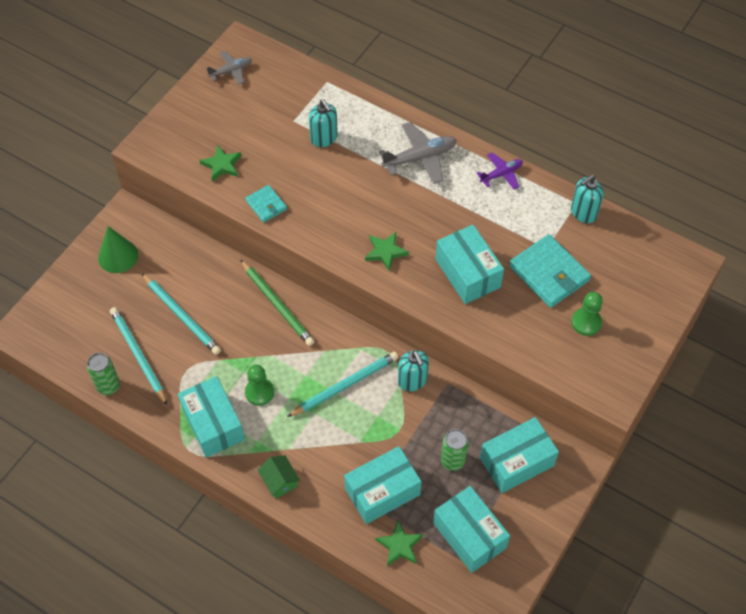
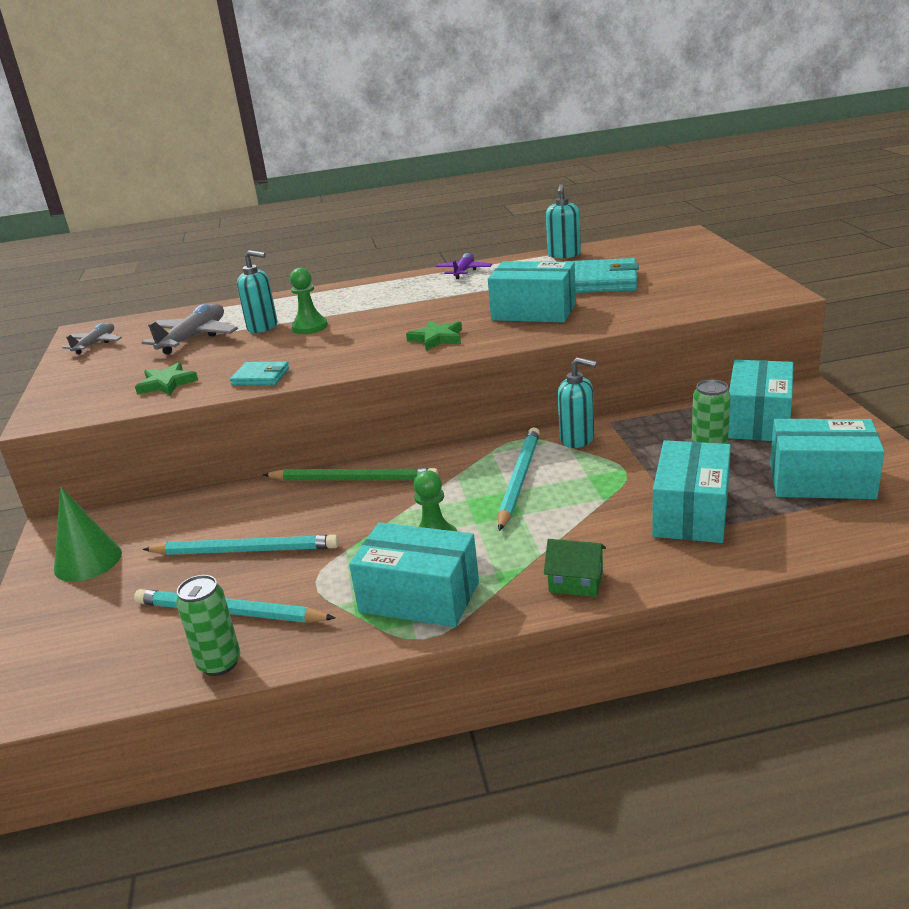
camera: 40 degrees left, 30 degrees down
green star [376,520,423,566] -> none
grey plane [379,122,457,184] -> grey plane moved to [142,303,238,354]
green pawn [571,292,603,336] -> green pawn moved to [290,268,328,334]

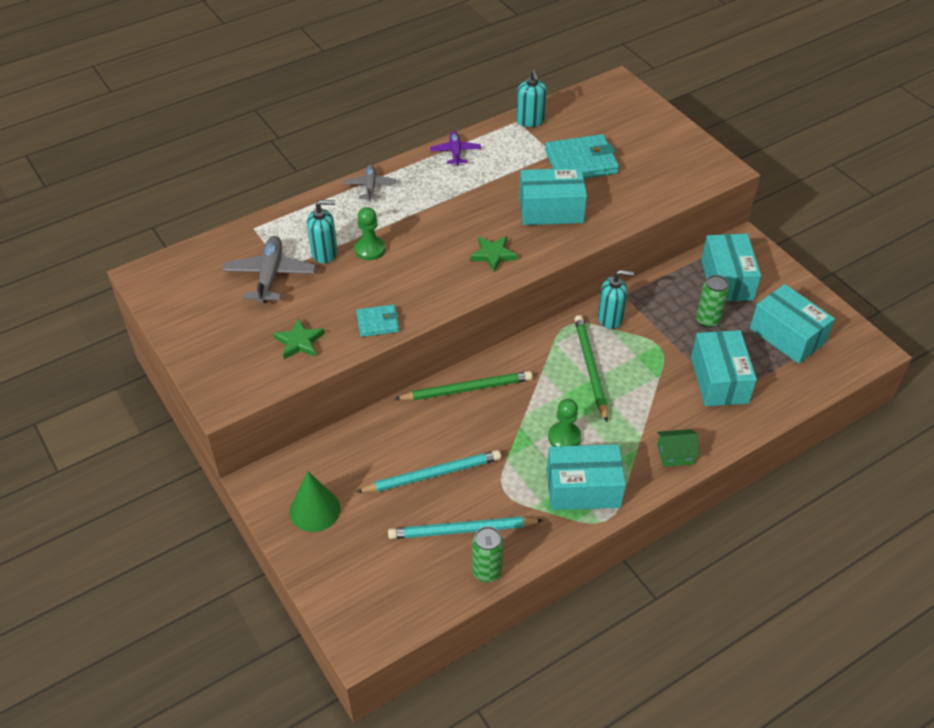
camera: 25 degrees left, 20 degrees up
grey plane [63,323,122,354] -> grey plane moved to [344,164,396,201]
turquoise pencil [498,427,540,531] -> green pencil [574,315,608,422]
turquoise box [770,419,885,499] -> turquoise box turned 60 degrees clockwise [750,284,835,364]

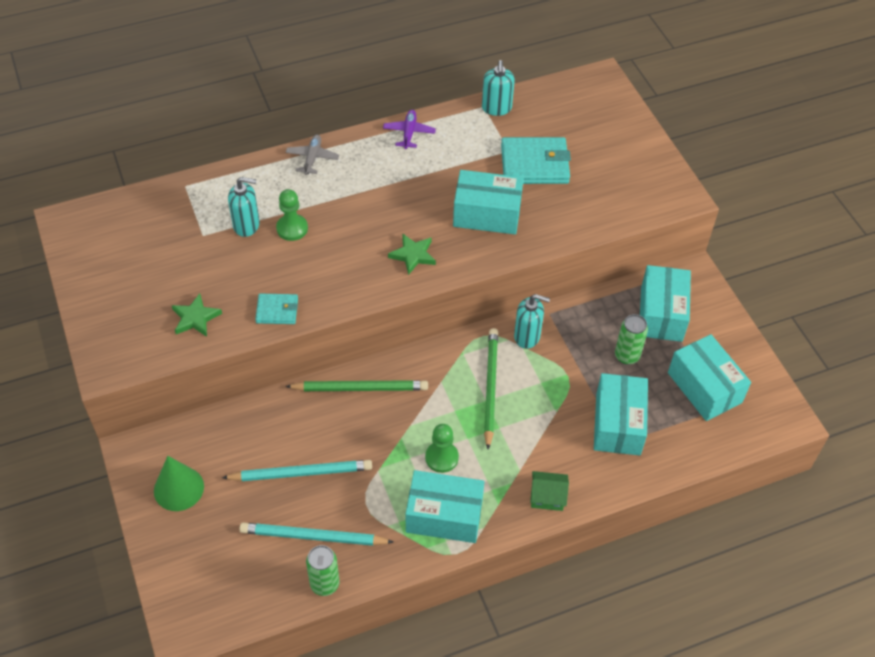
camera: 10 degrees right, 5 degrees up
grey plane [223,236,316,304] -> none

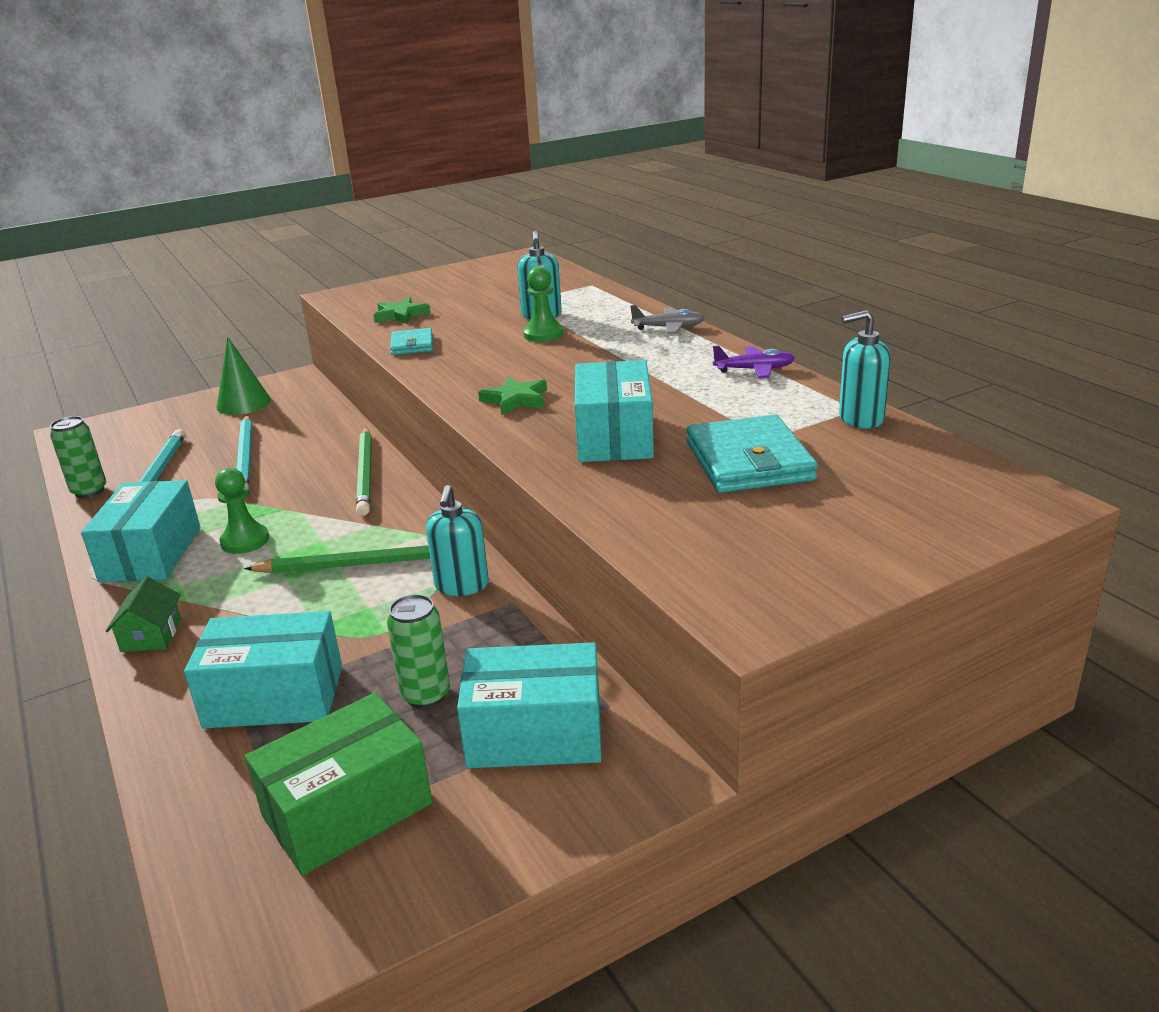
camera: 85 degrees right, 25 degrees down
turquoise box [668,334,751,421] -> green box [245,693,432,876]

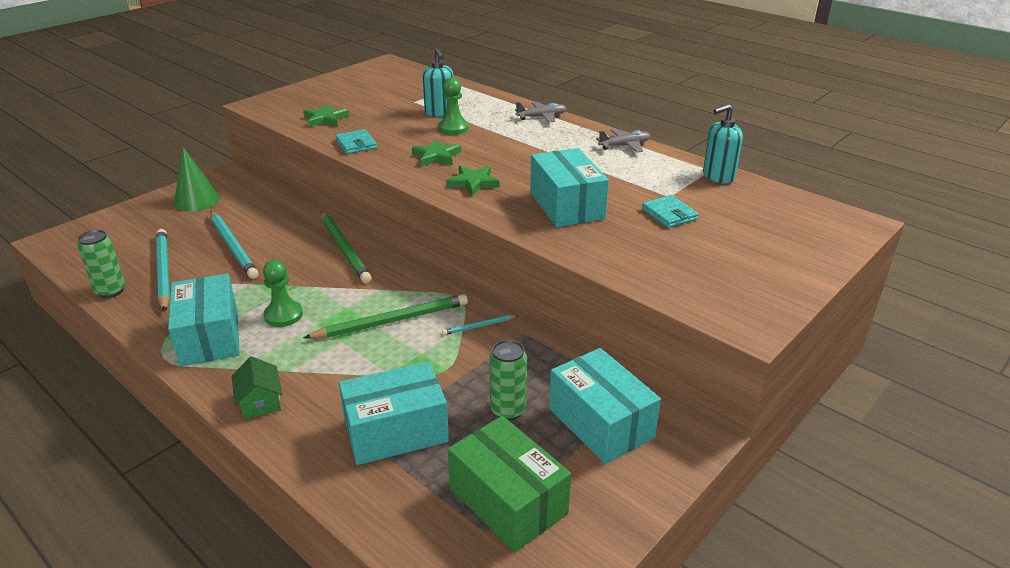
camera: 20 degrees left, 5 degrees up
green box [245,693,432,876] -> green box turned 75 degrees counterclockwise [448,416,571,552]
turquoise soap dispenser [426,485,489,596] -> turquoise pencil [442,315,518,335]
turquoise box [457,642,601,768] -> turquoise box turned 75 degrees clockwise [549,348,661,464]
turquoise wallet [686,414,817,493] -> turquoise wallet [642,195,699,228], size x0.55
purple plane [713,346,795,378] -> grey plane [596,129,651,153]
none -> green star [412,139,461,166]

